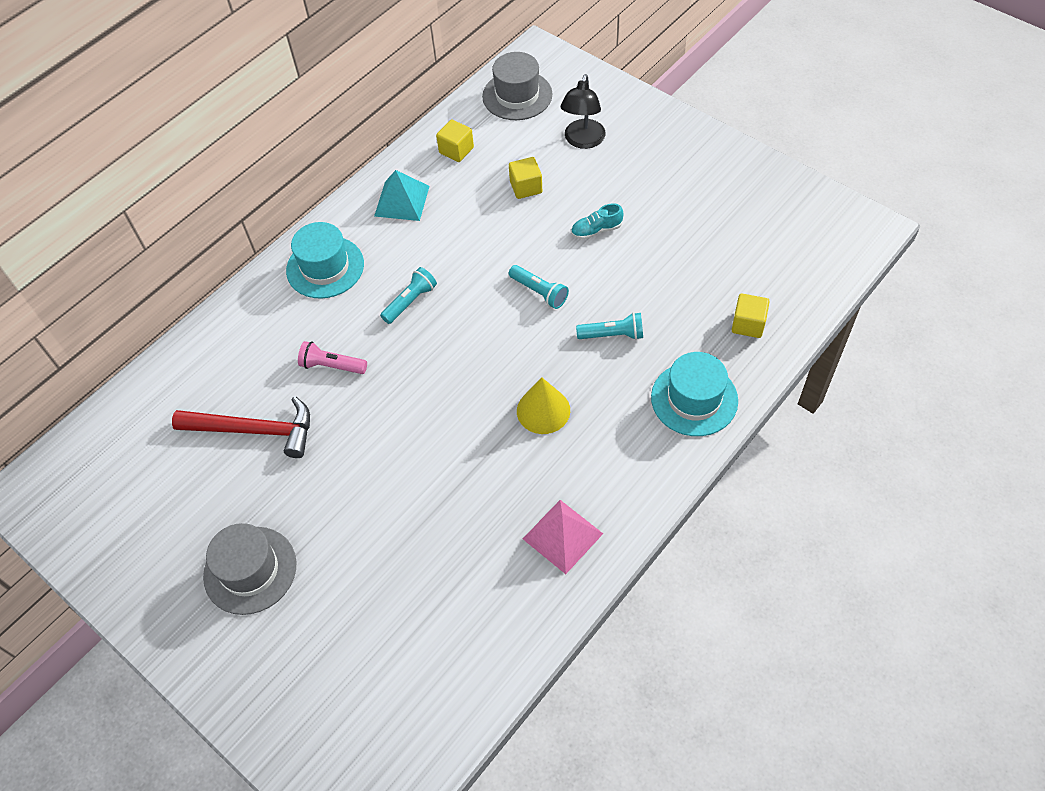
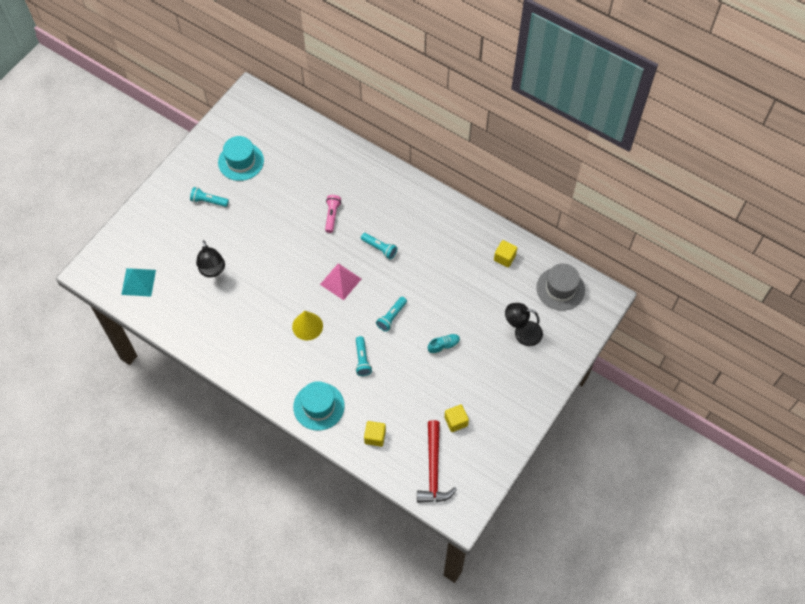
camera: 80 degrees right, 5 degrees up
red hammer [172,396,310,458] -> red hammer moved to [417,420,457,503]
grey hat [203,523,297,615] -> turquoise flashlight [190,187,229,207]
turquoise hat [286,222,364,299] -> turquoise hat moved to [218,136,264,181]
turquoise pyramid [374,170,430,221] -> turquoise pyramid moved to [121,268,156,297]
yellow cube [509,157,542,199] -> yellow cube moved to [444,405,469,432]
pink pyramid [523,500,603,574] -> pink pyramid moved to [320,263,361,300]
turquoise shoe [571,203,624,240] -> turquoise shoe turned 90 degrees clockwise [428,334,460,355]
none -> black lamp [196,240,225,278]

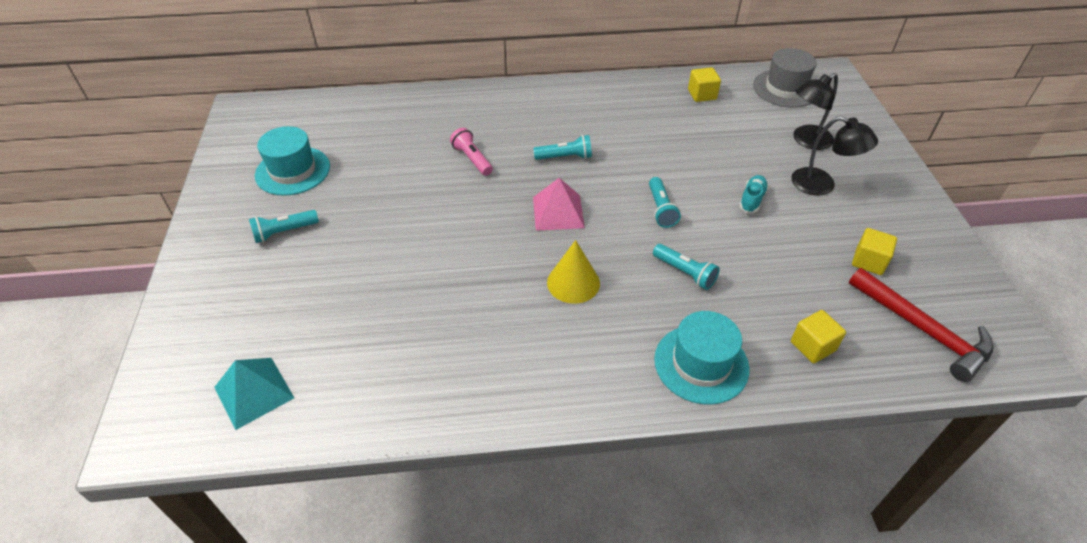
camera: 40 degrees left, 15 degrees down
black lamp [196,240,225,278] -> black lamp moved to [791,116,878,196]

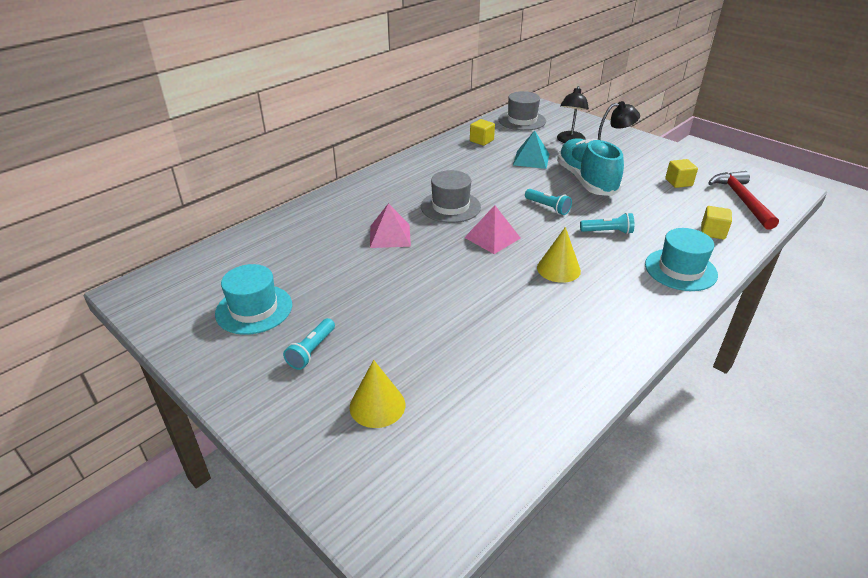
camera: 40 degrees left, 10 degrees down
turquoise pyramid [214,358,294,430] -> turquoise pyramid moved to [513,130,550,169]
pink flashlight [450,128,493,176] -> pink pyramid [370,203,411,248]
turquoise flashlight [533,135,592,160] -> grey hat [421,170,481,223]
turquoise shoe [739,175,768,213] -> turquoise shoe [557,138,624,196], size x2.44
red hammer [849,268,994,382] -> red hammer turned 105 degrees counterclockwise [708,171,779,230]
none -> yellow cone [350,360,405,428]

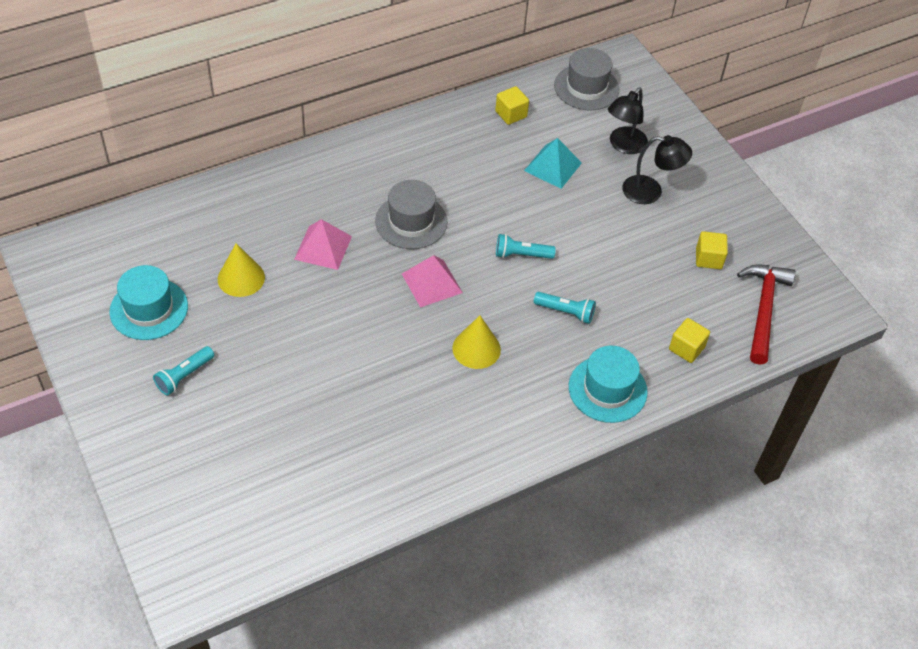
camera: 15 degrees right, 15 degrees up
yellow cone [350,360,405,428] -> yellow cone moved to [218,243,265,297]
turquoise flashlight [525,189,572,215] -> turquoise flashlight turned 120 degrees clockwise [496,234,556,259]
turquoise shoe [557,138,624,196] -> none

